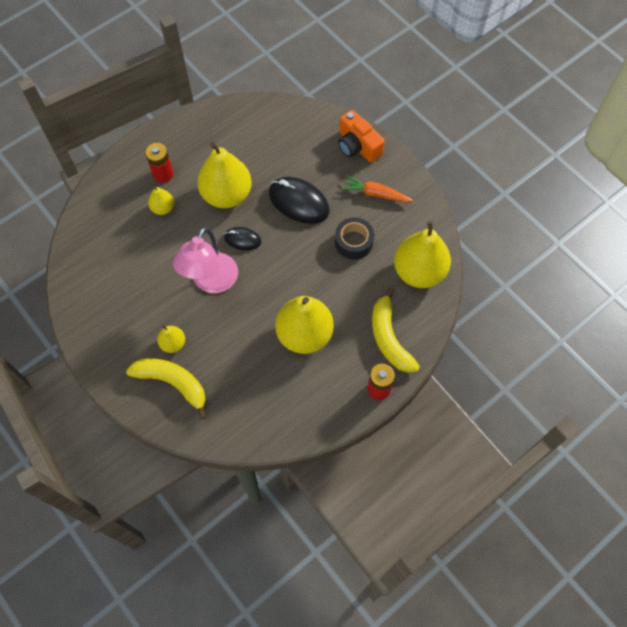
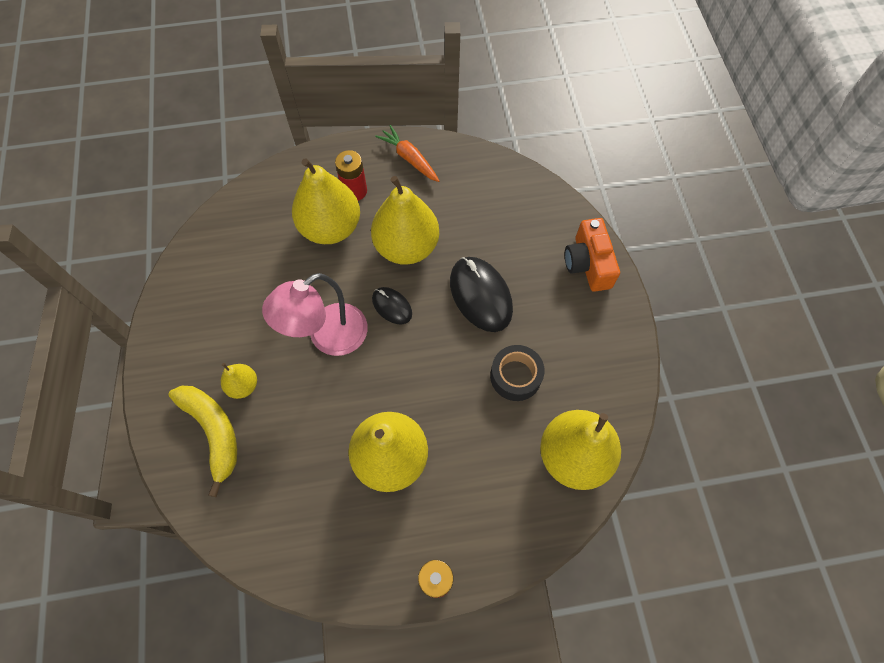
camera: 30 degrees right, 0 degrees up
yellow pear [148,186,174,215] -> yellow pear [292,158,360,244], size x2.09
orange carrot [341,175,413,202] -> orange carrot moved to [375,125,439,182]
yellow banana [372,287,420,373] -> none

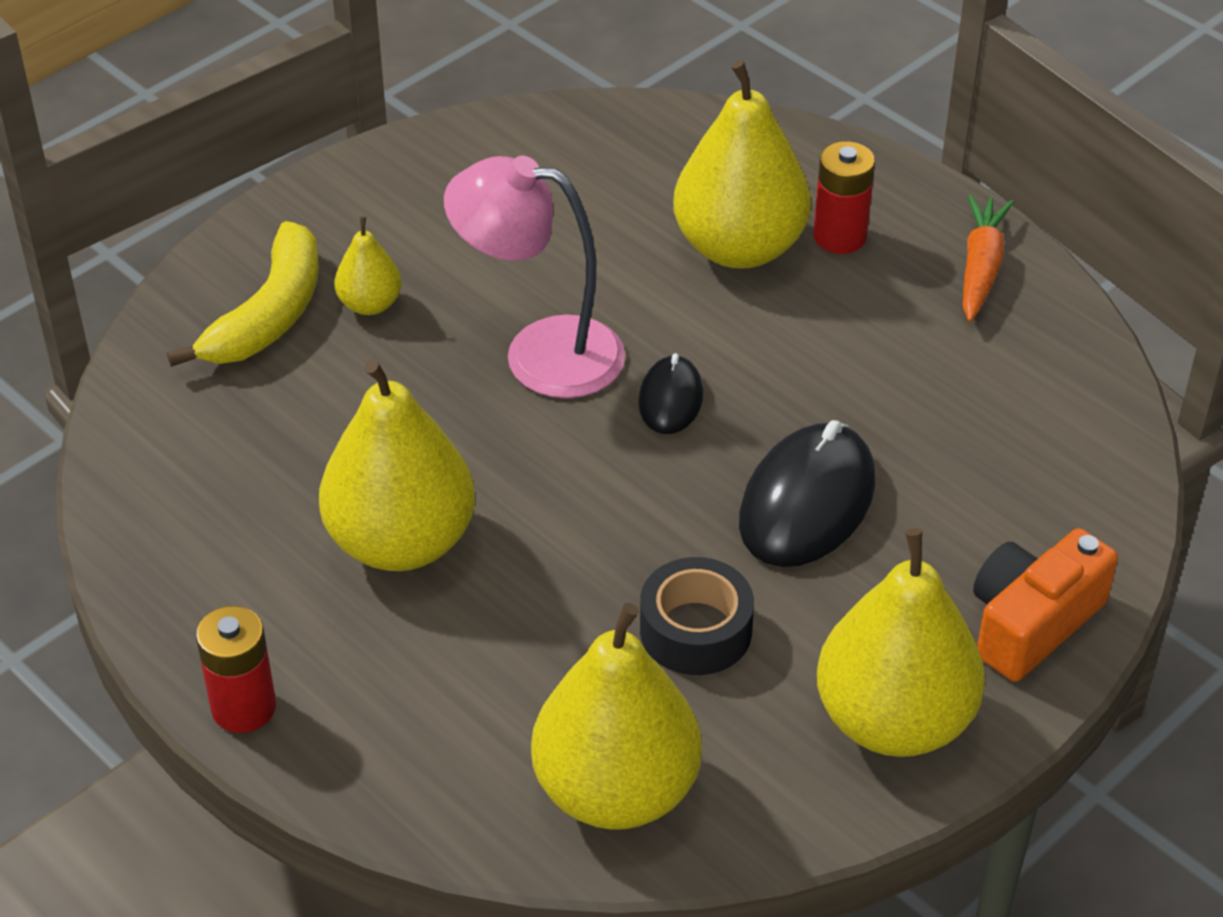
camera: 55 degrees right, 20 degrees down
yellow pear [371,176,439,265] -> yellow pear moved to [817,528,985,757]

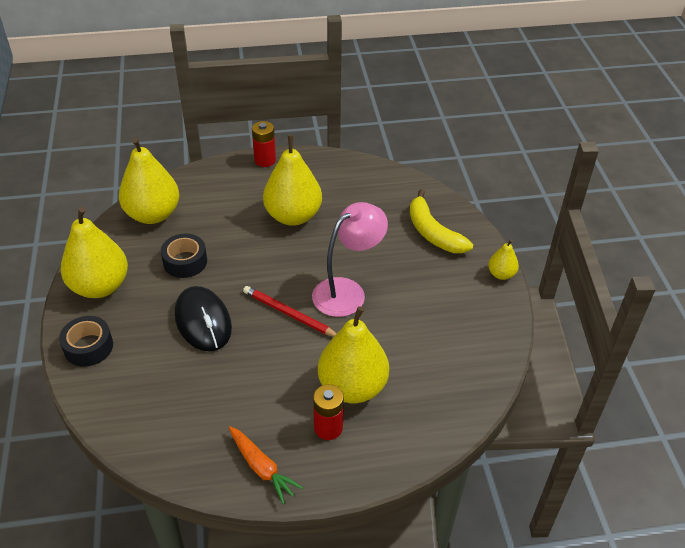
camera: 125 degrees right, 0 degrees up
yellow pear [334,216,402,315] -> yellow pear moved to [488,239,519,280]
black mouse [638,353,703,434] -> red pencil [243,286,337,337]
orange camera [973,528,1118,682] -> black tape [59,316,113,367]

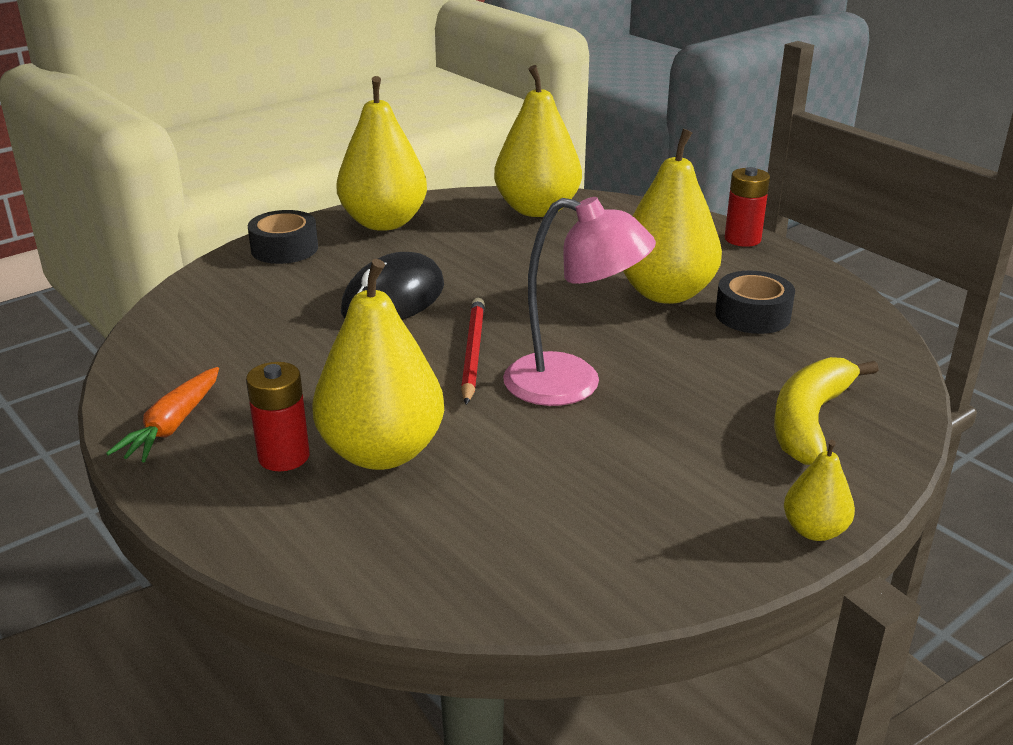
camera: 60 degrees right, 15 degrees down
black tape [161,234,207,278] -> black tape moved to [715,271,795,334]

